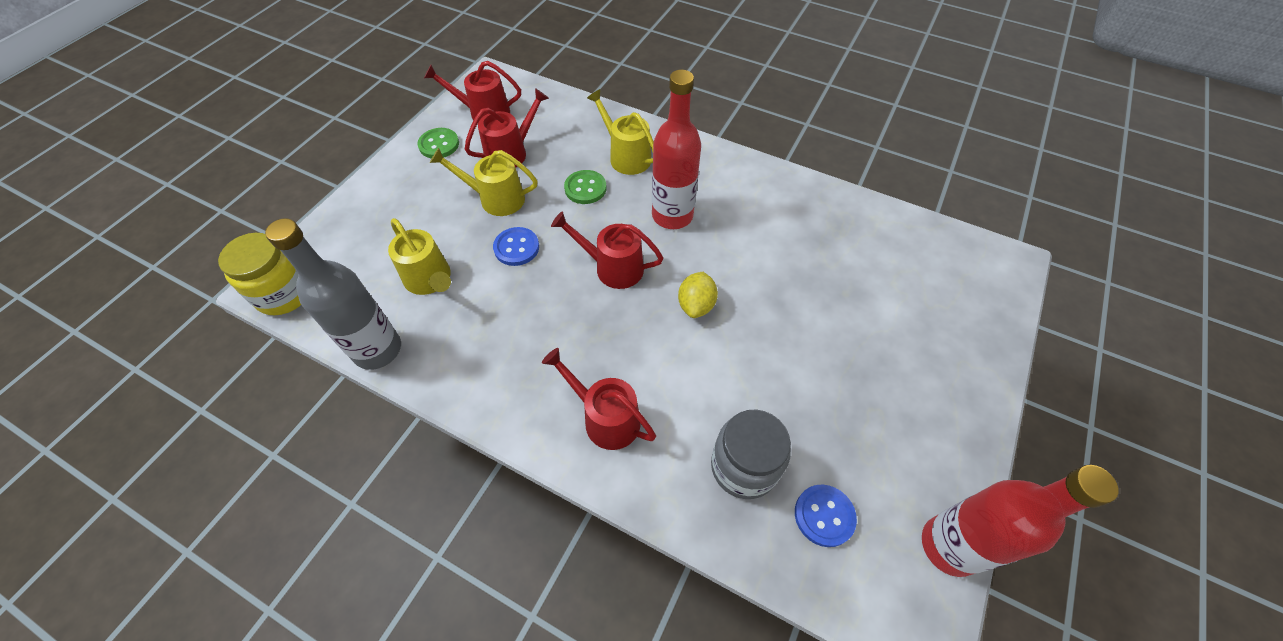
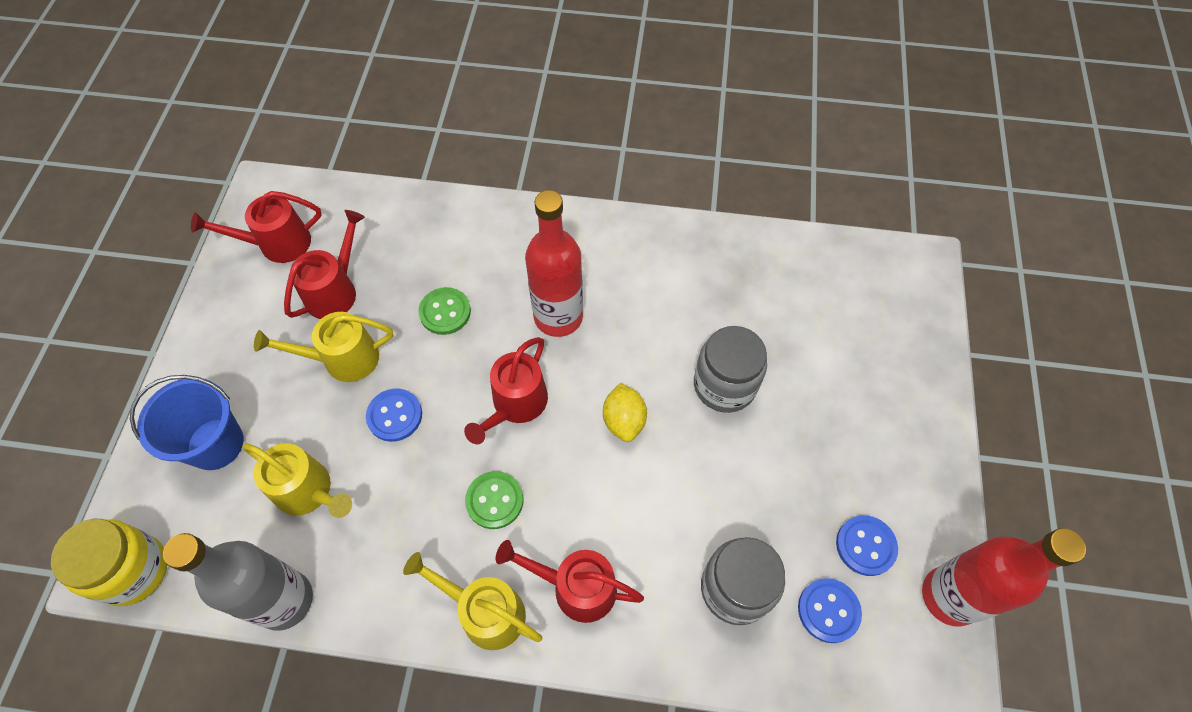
camera: 20 degrees left, 5 degrees up
green button [417,128,459,159] -> green button moved to [465,471,523,529]
red watering can [551,211,663,289] -> red watering can turned 60 degrees counterclockwise [464,337,548,444]
yellow watering can [587,89,654,175] -> yellow watering can moved to [403,552,542,650]
none -> blue bucket [130,375,244,470]
none -> grey jar [694,326,767,413]
none -> blue button [836,515,898,576]

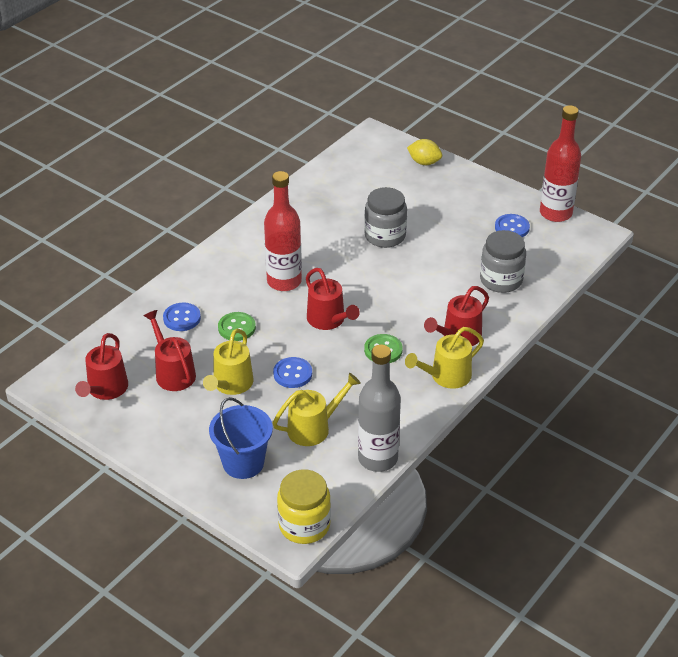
camera: 60 degrees left, 20 degrees down
yellow lemon [603,383,647,442] -> yellow lemon moved to [407,139,442,165]
blue button [798,578,862,643] -> blue button moved to [163,303,201,331]

